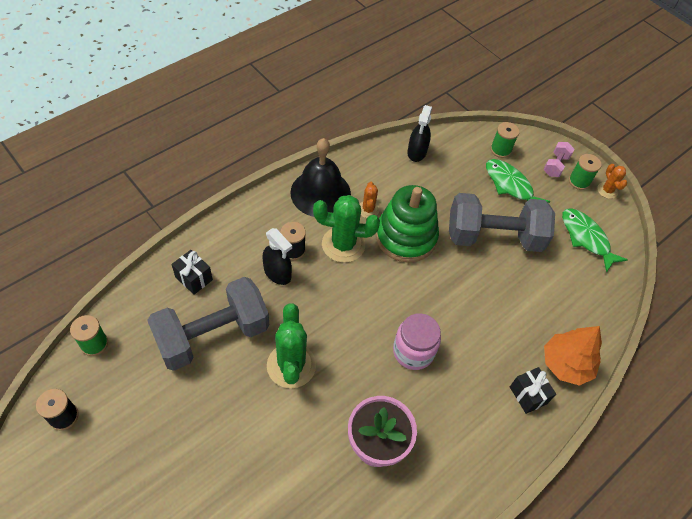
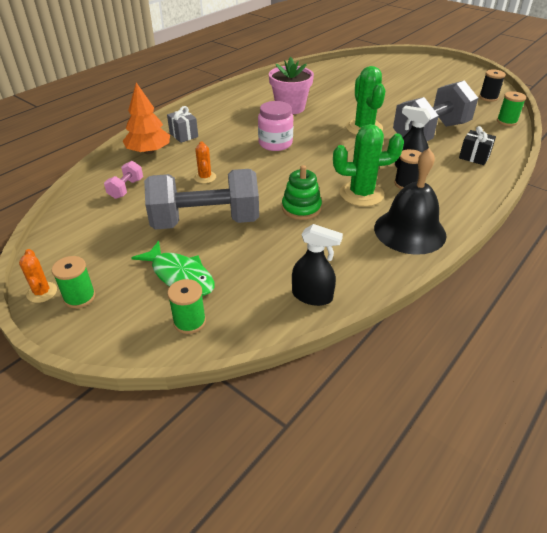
camera: 175 degrees right, 15 degrees down
orange cactus [360,182,379,218] -> orange cactus moved to [194,142,216,183]
green stacking toy [375,185,439,263] -> green stacking toy [282,165,322,220], size x0.60
black spray bottle [407,105,432,162] -> black spray bottle turned 105 degrees clockwise [292,224,343,306]
black gift [510,367,556,414] -> grey gift [167,106,198,143]
pink dumbbell [543,142,574,177] -> pink dumbbell moved to [104,161,143,199]
green fish [562,208,628,272] -> none

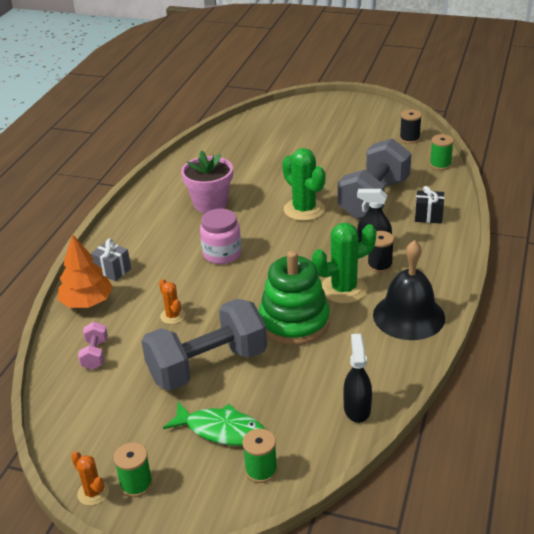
camera: 20 degrees left, 5 degrees down
green stacking toy [282,165,322,220] -> green stacking toy [259,251,330,345], size x1.68
black spray bottle [292,224,343,306] -> black spray bottle turned 90 degrees counterclockwise [343,334,372,423]

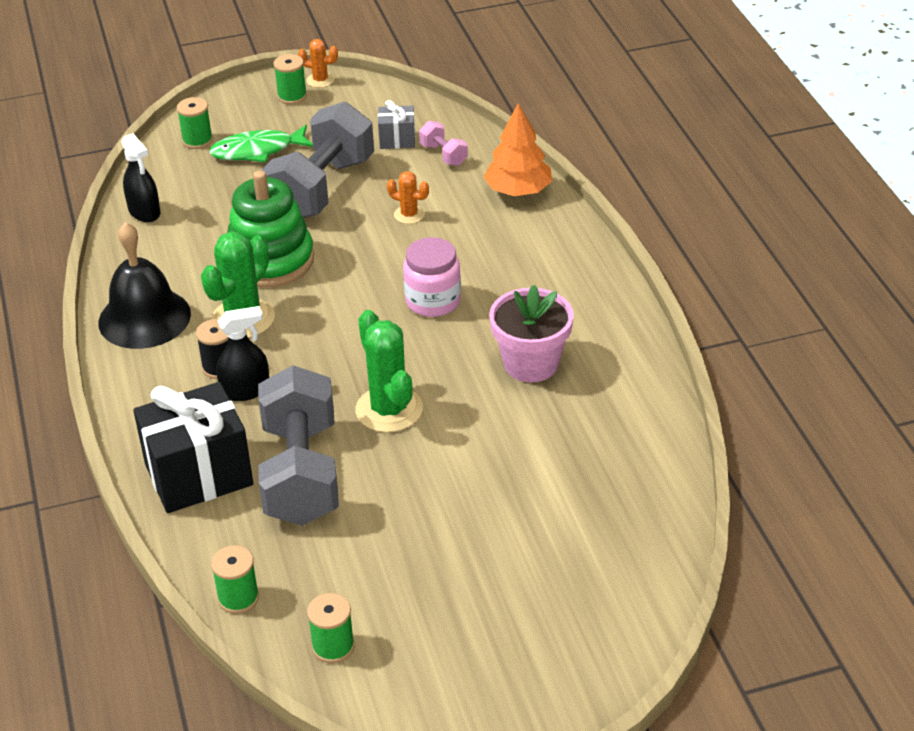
camera: 145 degrees right, 5 degrees up
grey gift [91,239,131,281] -> grey gift moved to [378,100,415,149]
green cactus [282,148,325,221] -> green cactus turned 45 degrees clockwise [355,310,423,433]
black spool [400,109,422,144] -> green spool [307,593,355,663]
black gift [415,186,444,224] -> black gift [133,382,253,513], size x2.05

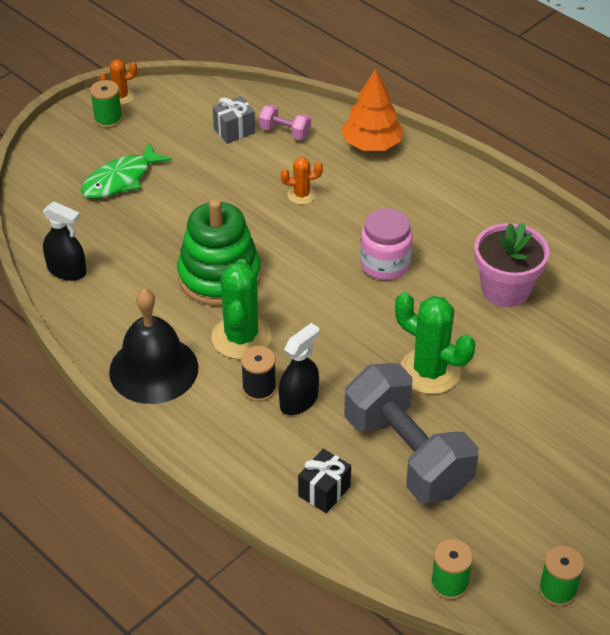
camera: 30 degrees left, 5 degrees up
black gift [133,382,253,513] -> black gift [298,449,351,513], size x0.49
green spool [177,97,213,149] -> none
grey dumbbell [262,101,374,218] -> none

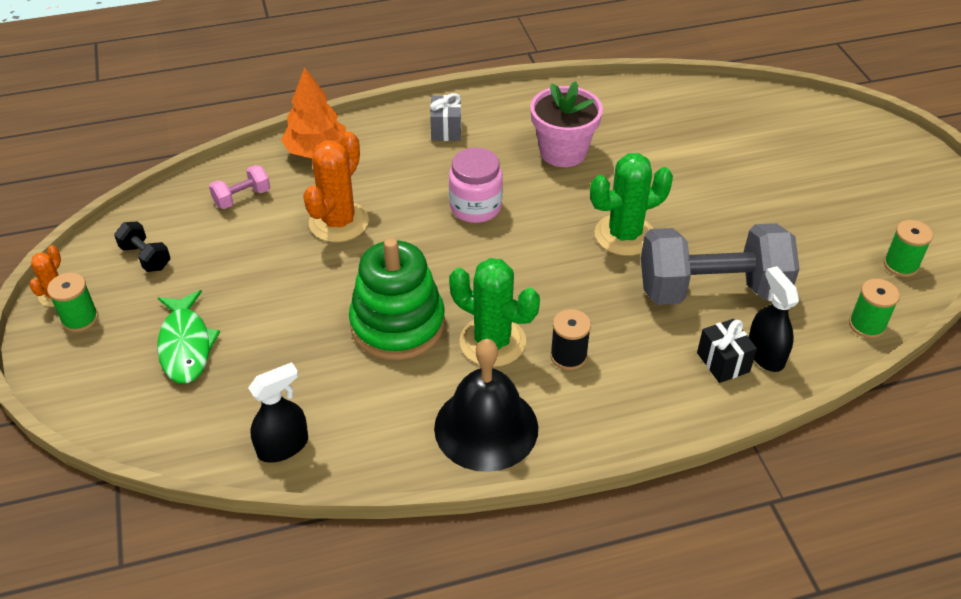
camera: 60 degrees left, 0 degrees up
grey gift [213,96,255,144] -> grey gift moved to [430,93,461,141]
black spray bottle [279,323,319,415] -> black spray bottle moved to [749,266,799,372]
orange cactus [281,157,323,204] -> orange cactus [303,132,369,242], size x1.90
none -> black dumbbell [114,221,171,272]

